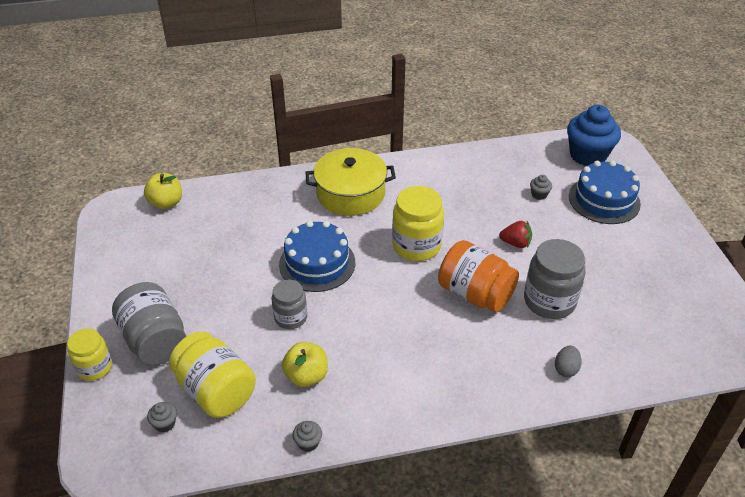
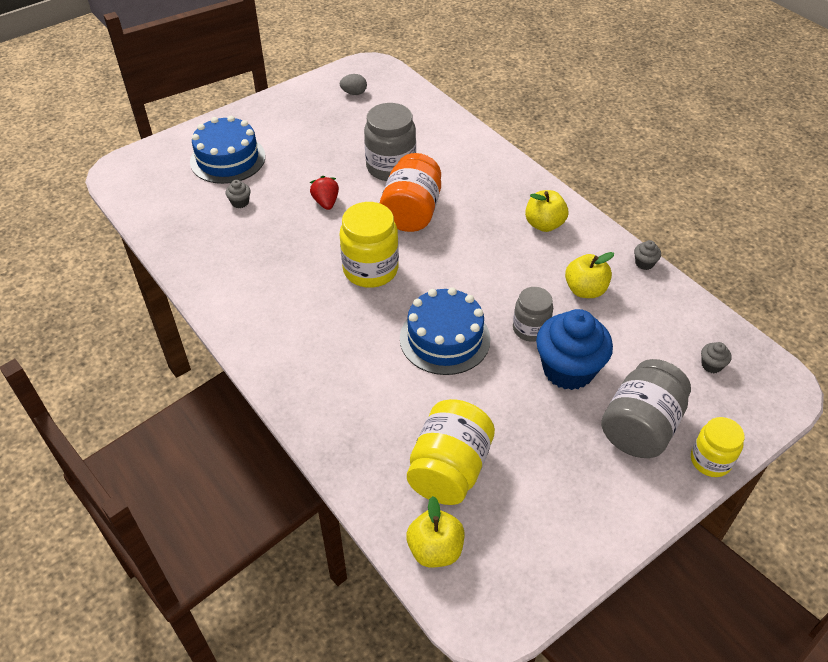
camera: 115 degrees left, 5 degrees up
yellow jar [169,331,256,418] -> yellow jar moved to [407,399,495,505]
yellow pot [306,148,396,216] -> none
grey egg [555,345,582,377] -> grey egg moved to [340,74,367,95]
blue cupcake [567,105,621,166] -> blue cupcake moved to [536,309,613,390]
none -> yellow apple [525,190,568,232]

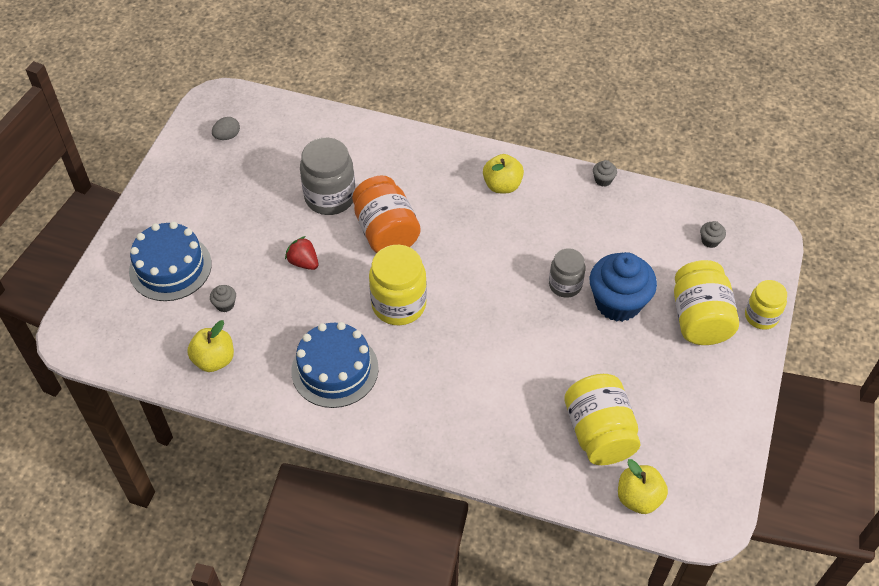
camera: 35 degrees left, 5 degrees up
blue cake [400,287,491,375] -> blue cake moved to [291,322,379,408]
yellow apple [565,252,614,298] -> yellow apple moved to [187,320,234,372]
grey jar [601,359,691,458] -> yellow jar [674,260,739,345]

